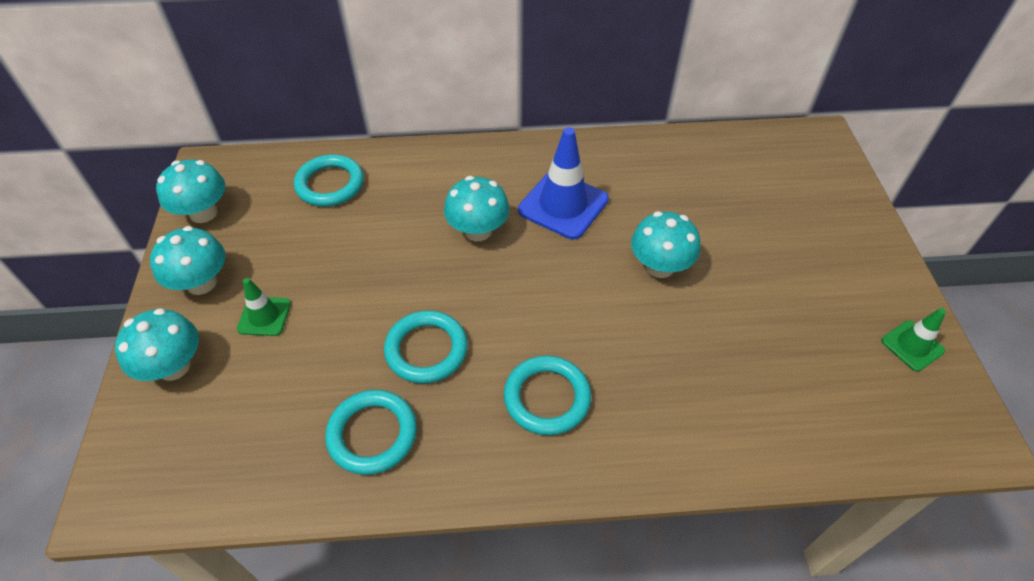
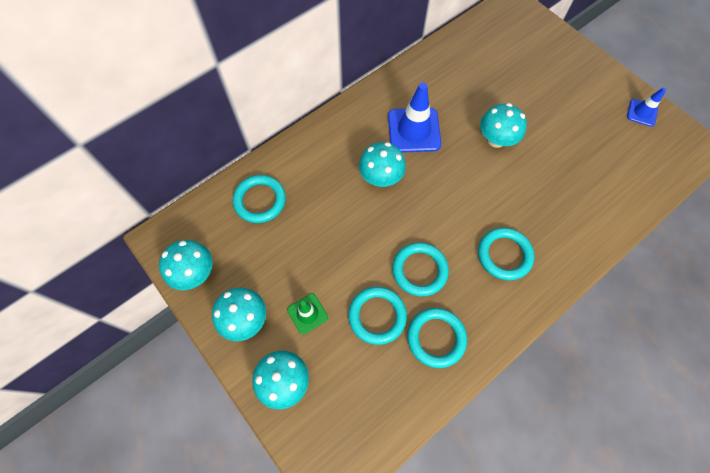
camera: 35 degrees left, 15 degrees up
green traffic cone [881,308,946,371] -> blue traffic cone [627,87,666,127]
none -> turquoise ring [348,287,407,345]

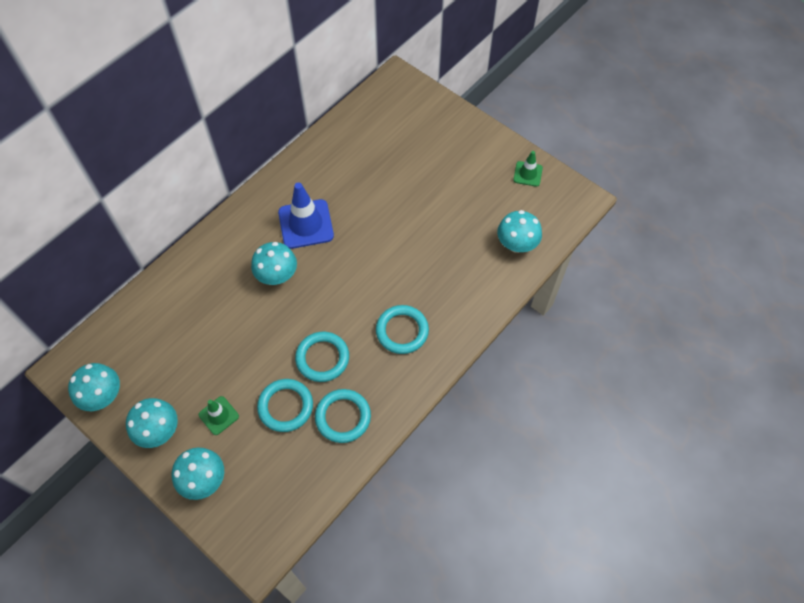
camera: 10 degrees left, 5 degrees down
turquoise ring [233,175,286,223] -> none
turquoise mushroom [480,103,527,148] -> turquoise mushroom moved to [497,210,542,253]
blue traffic cone [627,87,666,127] -> green traffic cone [513,151,543,187]

